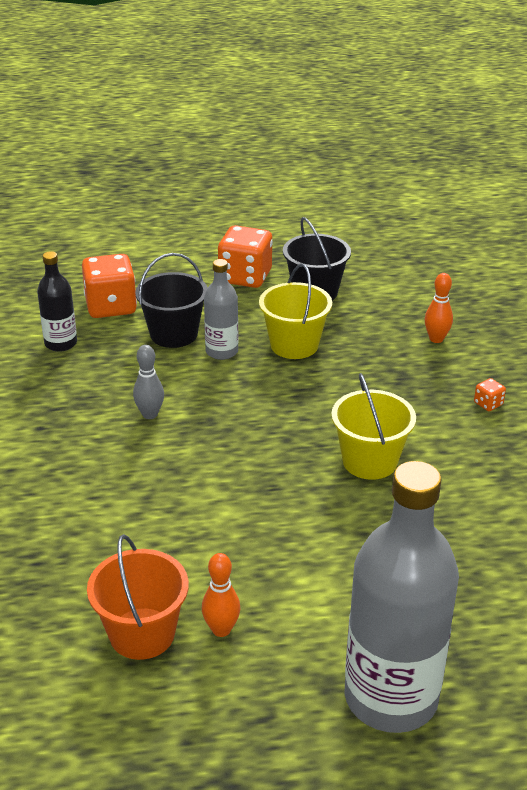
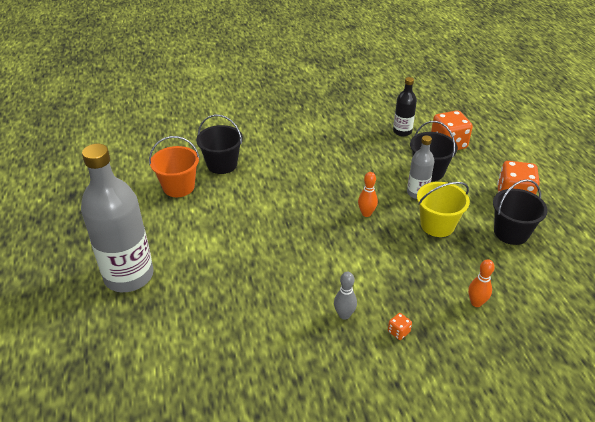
camera: 85 degrees right, 5 degrees up
grey bowling pin [133,345,164,419] -> grey bowling pin moved to [334,272,357,320]
orange bowling pin [202,553,240,637] -> orange bowling pin moved to [358,172,378,217]
yellow bucket [331,373,416,480] -> none
none -> black bucket [196,115,243,174]

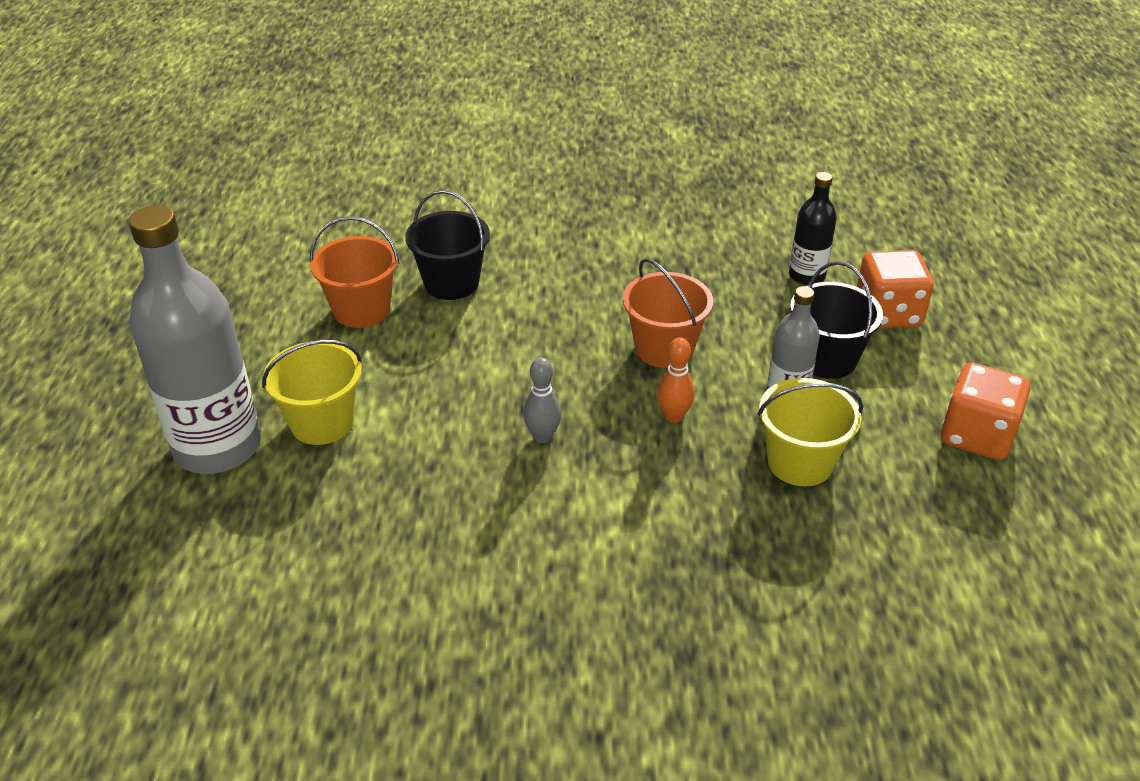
camera: 15 degrees right, 0 degrees up
grey bowling pin [334,272,357,320] -> grey bowling pin moved to [523,357,561,443]
orange dice [388,313,412,340] -> none
orange bowling pin [468,259,495,307] -> none
black bucket [493,179,548,245] -> none
none -> yellow bucket [262,340,362,445]
none -> orange bucket [623,258,713,368]

